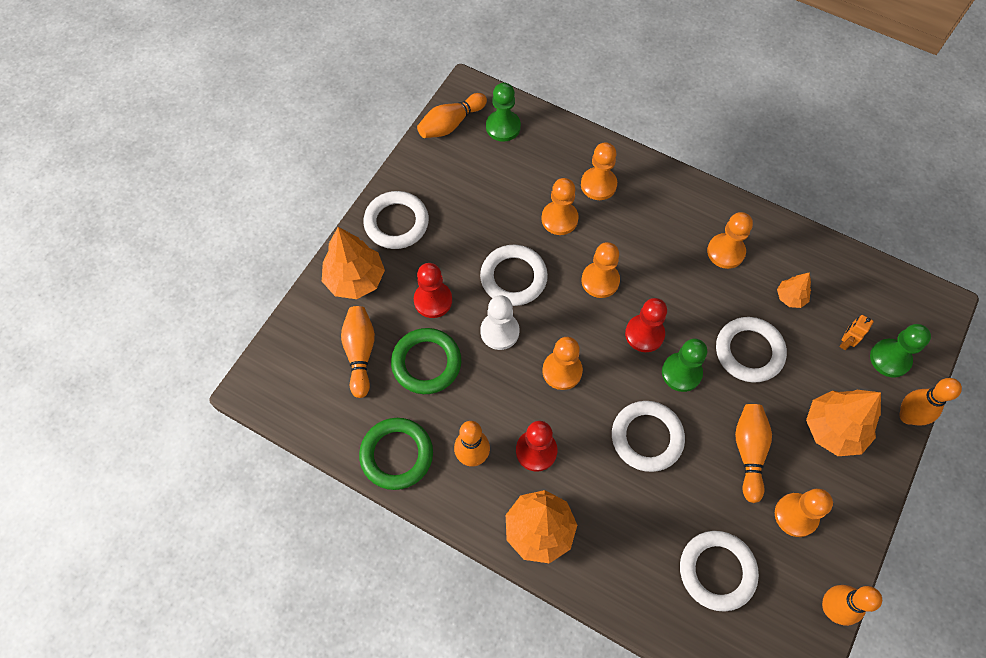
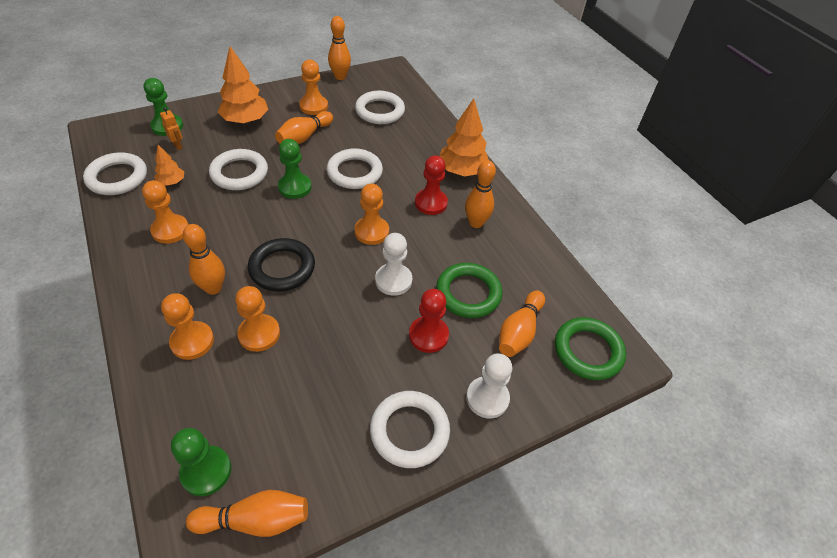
camera: 150 degrees left, 15 degrees down
orange tree [322,227,385,299] -> white pawn [466,353,512,419]
green ring [359,418,433,490] -> green ring moved to [555,317,626,380]
white ring [480,245,548,306] -> white ring moved to [83,152,147,195]
orange pawn [581,242,620,298] -> black ring [248,238,315,291]
red pawn [625,298,667,352] -> none
orange robot [840,315,874,350] -> orange robot turned 105 degrees counterclockwise [160,107,183,150]
orange bowling pin [899,378,962,425] -> orange bowling pin moved to [183,224,225,295]

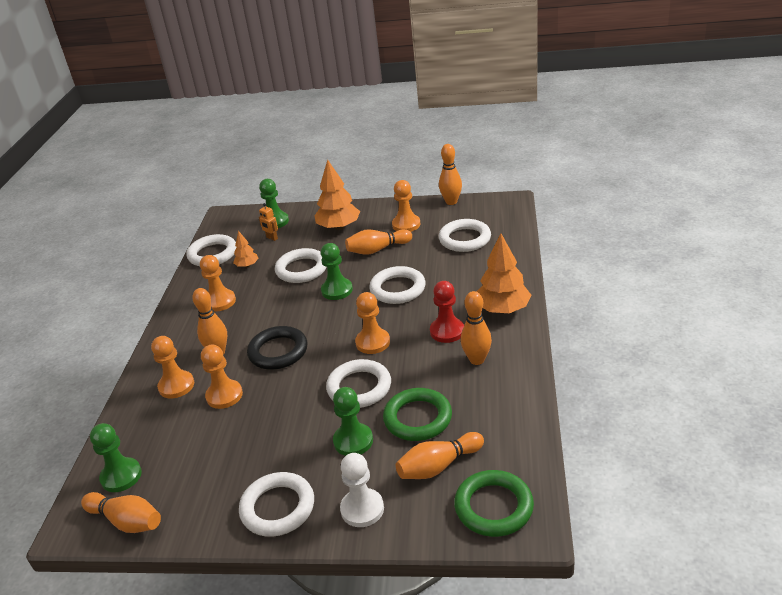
camera: 40 degrees right, 15 degrees down
orange robot [160,107,183,150] -> orange robot turned 135 degrees clockwise [259,203,278,241]
white pawn [375,233,412,296] -> white ring [326,359,391,408]
red pawn [409,289,449,353] -> green pawn [333,387,373,456]

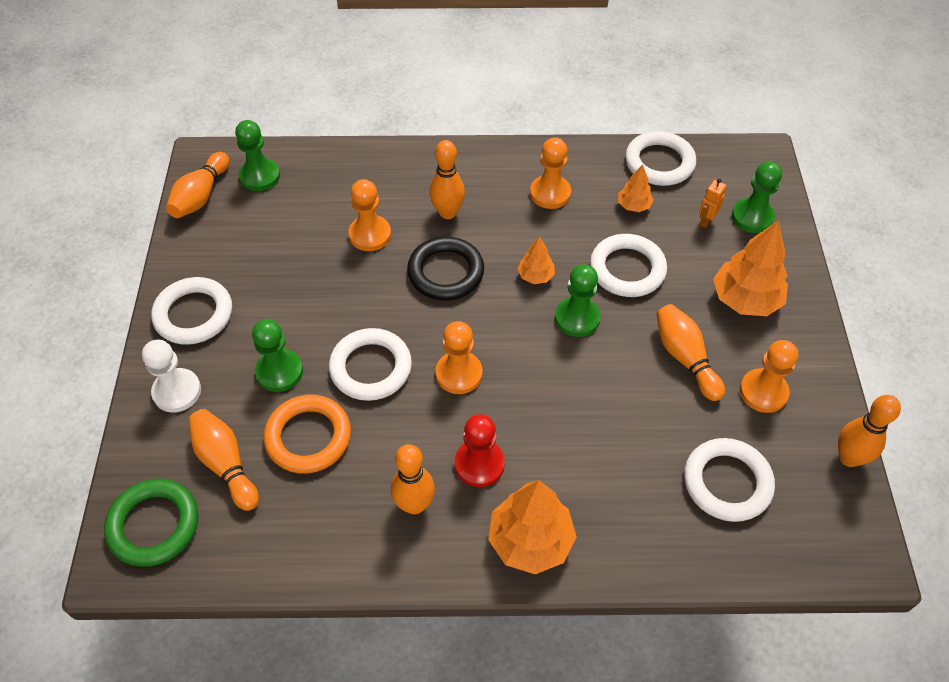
camera: 80 degrees right, 20 degrees up
orange pawn [151,336,194,398] -> none
white ring [369,266,425,304] -> none
green ring [383,388,452,441] -> orange ring [264,395,351,474]
none -> orange tree [517,236,555,284]

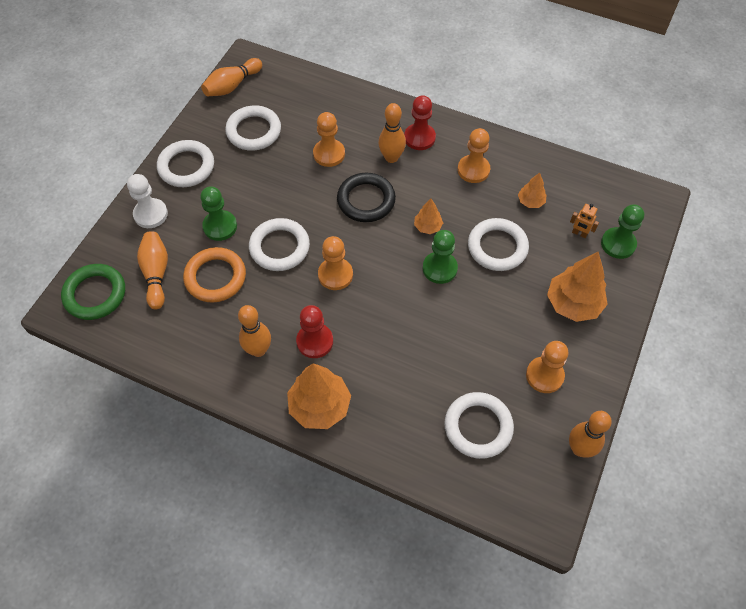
camera: 25 degrees right, 5 degrees up
green pawn [235,120,280,191] -> none
white ring [625,131,696,186] -> white ring moved to [225,105,281,151]
orange bowling pin [656,304,725,401] -> none
orange robot [699,178,727,228] -> orange robot turned 120 degrees counterclockwise [570,204,599,238]
none -> red pawn [404,95,436,150]

